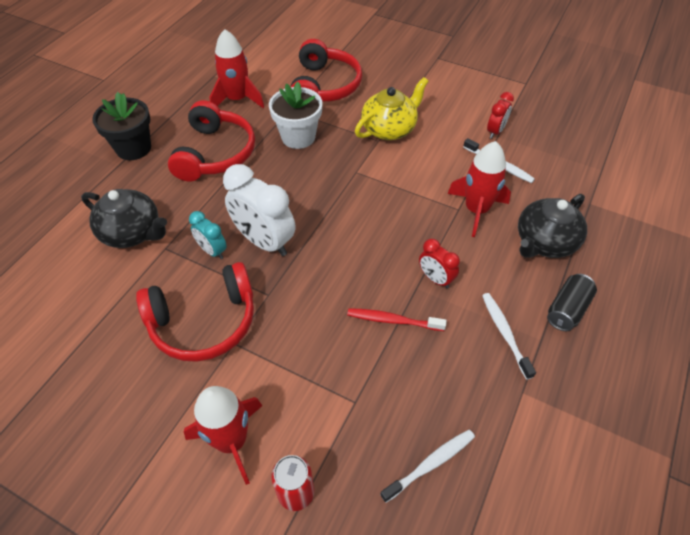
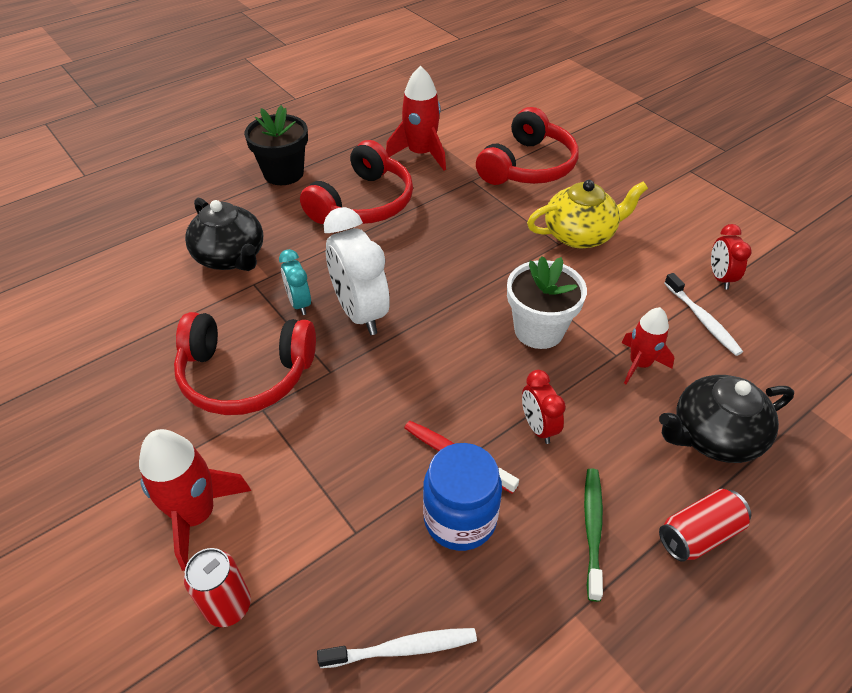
camera: 25 degrees right, 5 degrees down
white flower pot [269,82,322,149] -> white flower pot moved to [507,256,587,349]
red rocket [448,141,511,237] -> red rocket [621,307,674,384], size x0.65
white toothbrush [482,293,536,380] -> green toothbrush [584,468,603,602]
red clock [487,92,514,139] -> red clock turned 120 degrees clockwise [711,224,752,290]
black can [547,274,597,331] -> red can [659,489,751,562]
none -> blue jar [423,443,502,551]

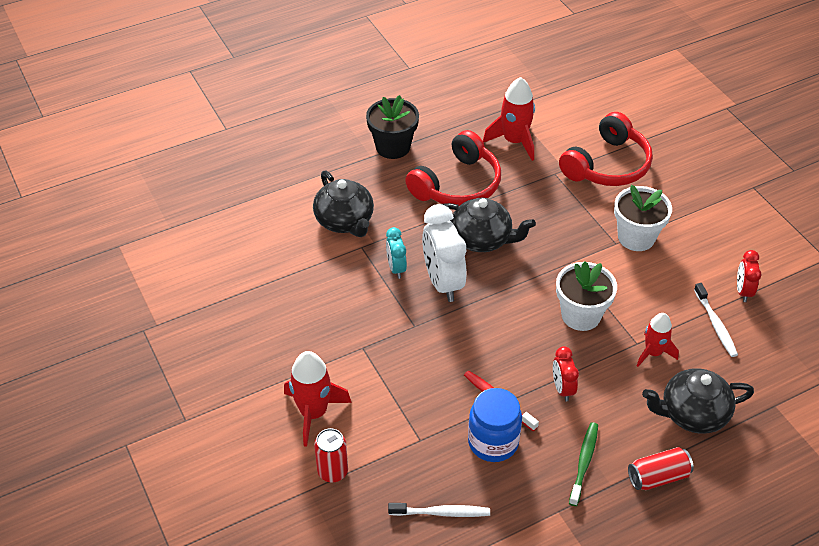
camera: 10 degrees right, 0 degrees up
red headphones [174,312,316,415] -> none
yellow teapot [527,180,648,248] -> white flower pot [614,185,672,251]
none -> black teapot [442,197,536,252]

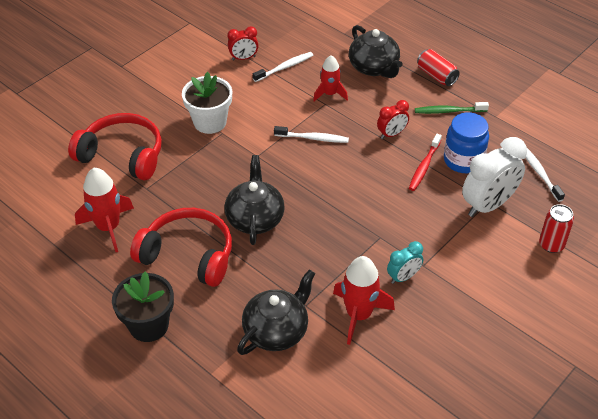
camera: 110 degrees left, 0 degrees up
red rocket [284,351,352,447] -> red rocket moved to [333,256,395,345]
turquoise clock [386,227,407,279] -> turquoise clock moved to [387,241,423,284]
white clock [422,204,467,302] -> white clock moved to [462,137,527,217]
white flower pot [556,261,617,331] -> white toothbrush [274,126,349,143]

